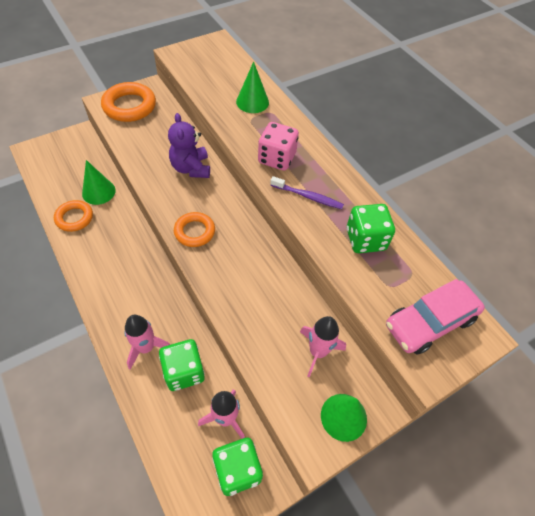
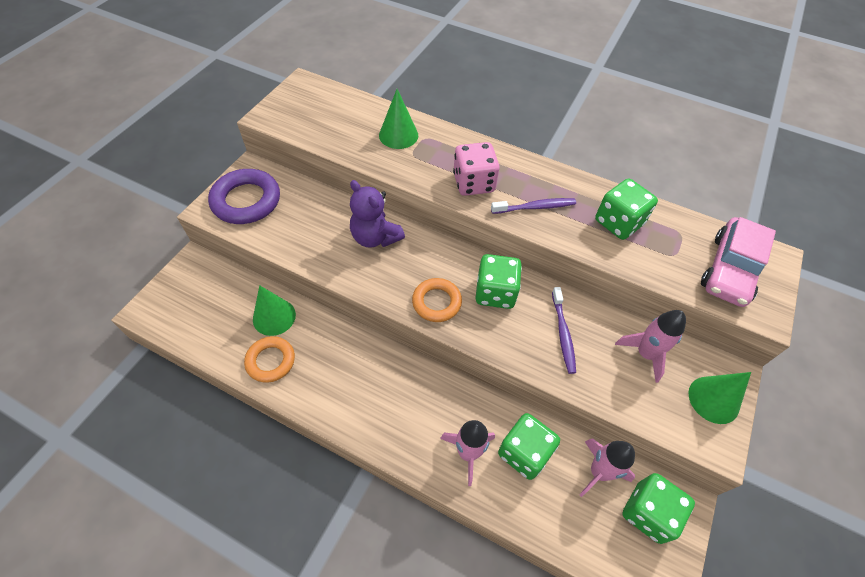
camera: 30 degrees left, 0 degrees up
orange ring [101,82,156,122] -> purple ring [208,169,280,224]
none -> green dice [476,254,522,309]
none -> purple toothbrush [552,287,576,374]

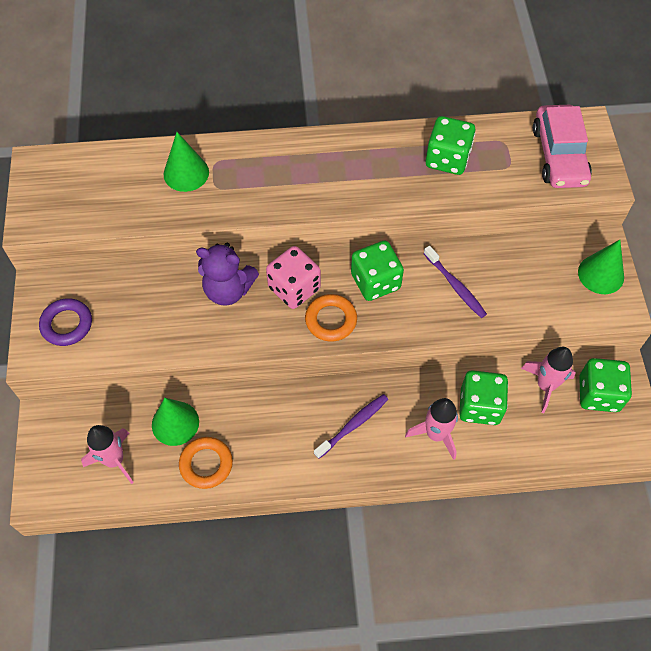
camera: 30 degrees left, 5 degrees up
purple ring [208,169,280,224] -> purple ring [39,298,92,346], size x0.64
pink dice [453,142,500,196] -> pink dice moved to [266,246,321,309]
purple toothbrush [491,198,576,214] -> purple toothbrush moved to [314,394,388,459]
pink rocket [615,310,686,383] -> pink rocket moved to [81,425,134,484]

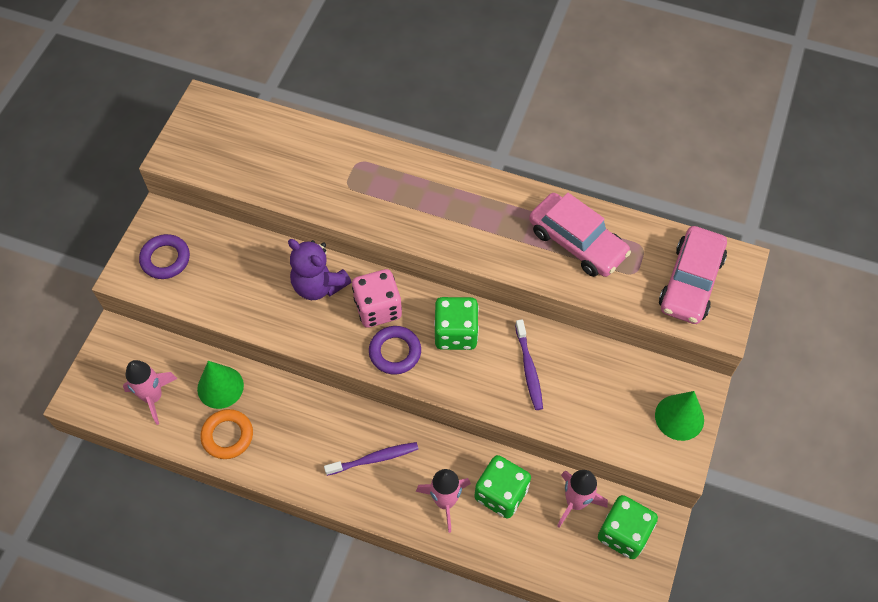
camera: 25 degrees right, 0 degrees up
green cone [164,132,209,192] -> none
orange ring [305,294,357,341] -> purple ring [369,326,421,375]
green dice [426,116,475,175] -> pink car [529,193,631,277]

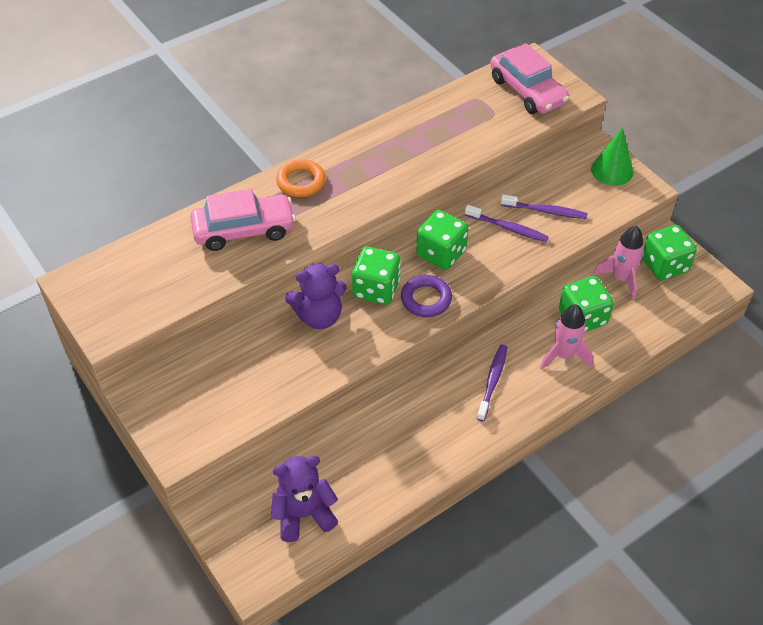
camera: 55 degrees left, 10 degrees down
pink rocket [123,360,178,425] -> purple teddy bear [271,456,338,542]
purple ring [139,234,190,279] -> none
green cone [197,361,244,409] -> none
orange ring [200,409,253,459] -> orange ring moved to [276,159,326,197]
pink dice [352,269,402,328] -> green dice [352,246,401,305]
pink car [529,193,631,277] -> pink car moved to [190,189,296,251]
none -> purple toothbrush [501,195,588,219]

